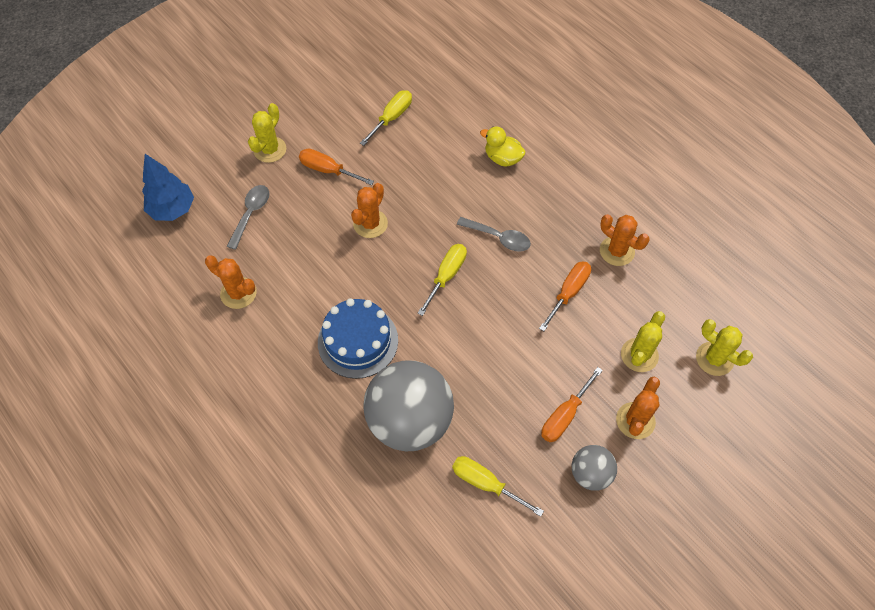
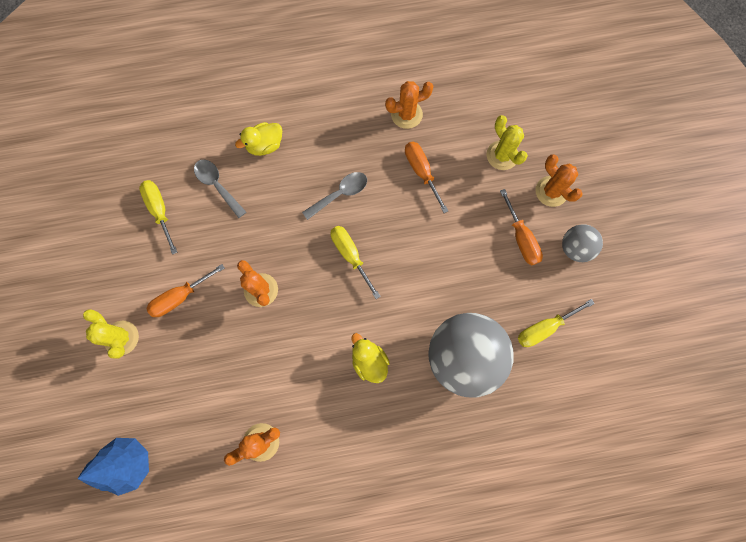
camera: 60 degrees left, 15 degrees up
grey spoon [227,185,269,250] -> grey spoon moved to [194,160,246,218]
blue cake [318,298,398,379] -> yellow duck [351,333,390,383]
yellow cactus [696,319,753,376] -> none

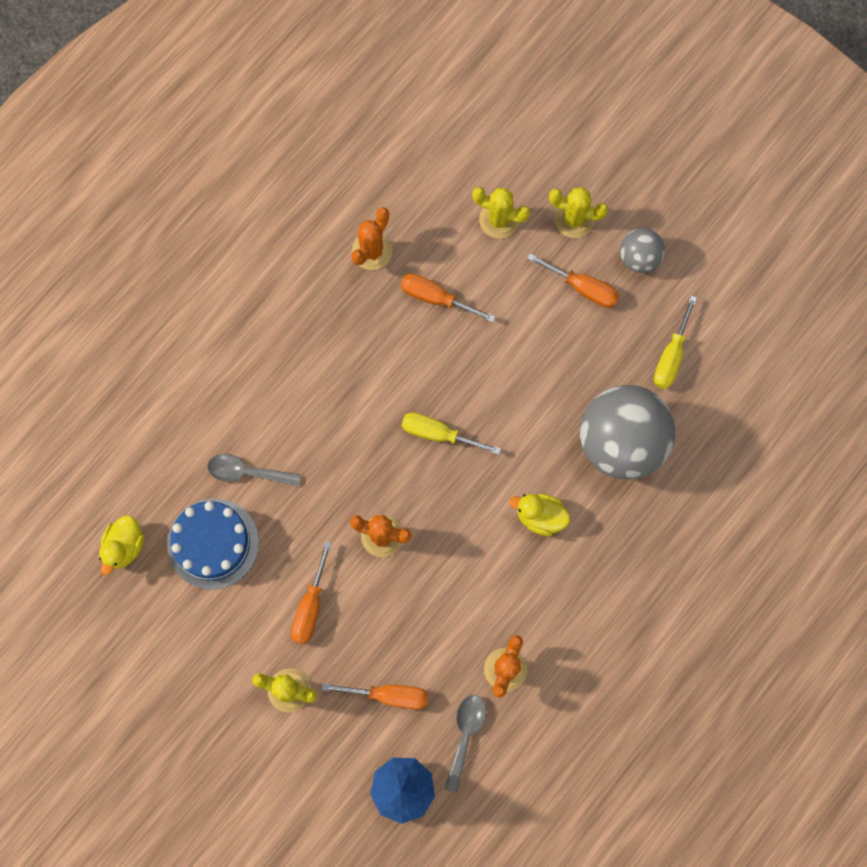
camera: 40 degrees left, 0 degrees up
yellow screwdriver [139,180,177,255] -> blue cake [167,499,259,590]
yellow duck [235,122,282,156] -> yellow duck moved to [99,515,144,575]
grey spoon [302,172,367,220] -> grey spoon moved to [444,695,487,793]
orange cactus [536,154,583,207] -> yellow cactus [549,187,608,238]
none -> orange screwdriver [322,683,428,709]

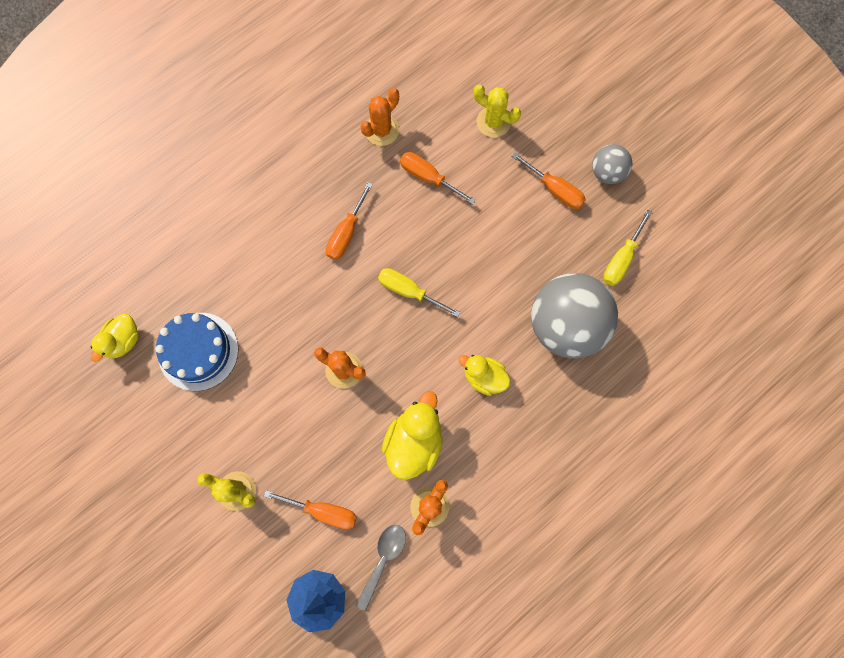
camera: 10 degrees right, 0 degrees up
grey spoon [207,454,301,487] -> none
orange screwdriver [291,541,332,644] -> orange screwdriver moved to [326,182,373,260]
yellow cactus [549,187,608,238] -> none
none -> yellow duck [382,391,443,480]

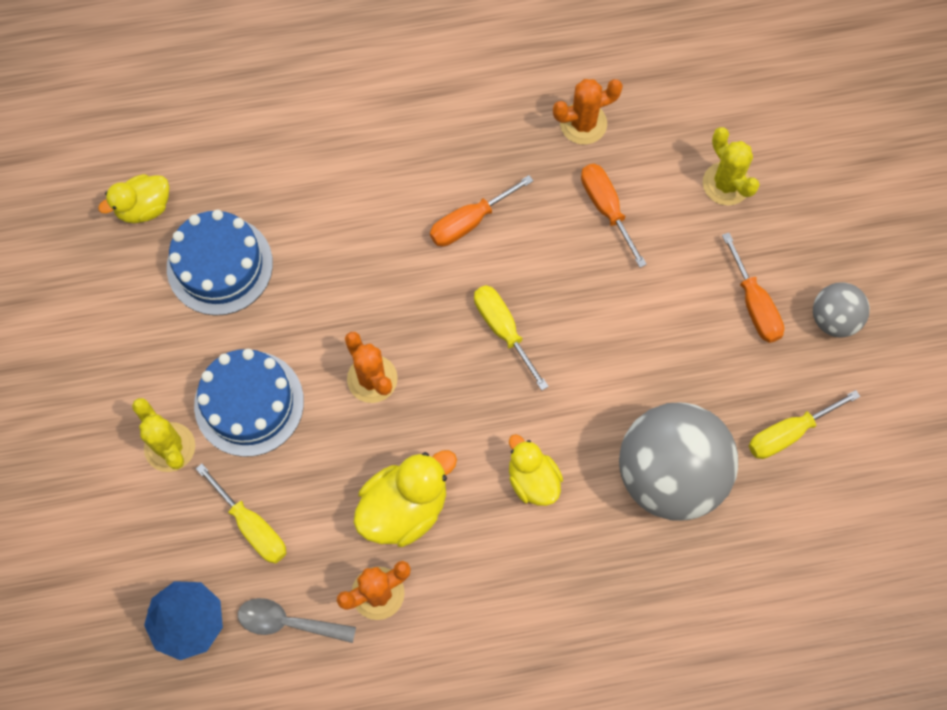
camera: 30 degrees right, 5 degrees down
orange screwdriver [264,490,357,529] -> yellow screwdriver [196,463,287,564]
grey spoon [355,525,406,611] -> grey spoon turned 135 degrees counterclockwise [238,598,356,643]
none -> blue cake [194,349,304,457]

